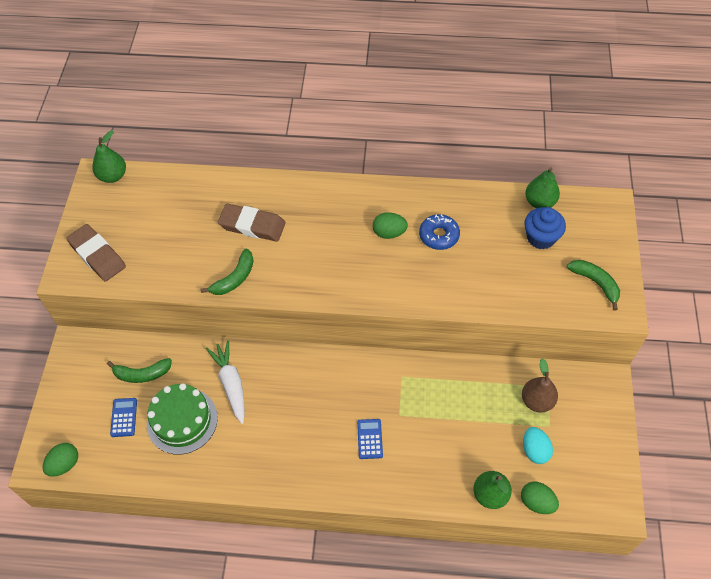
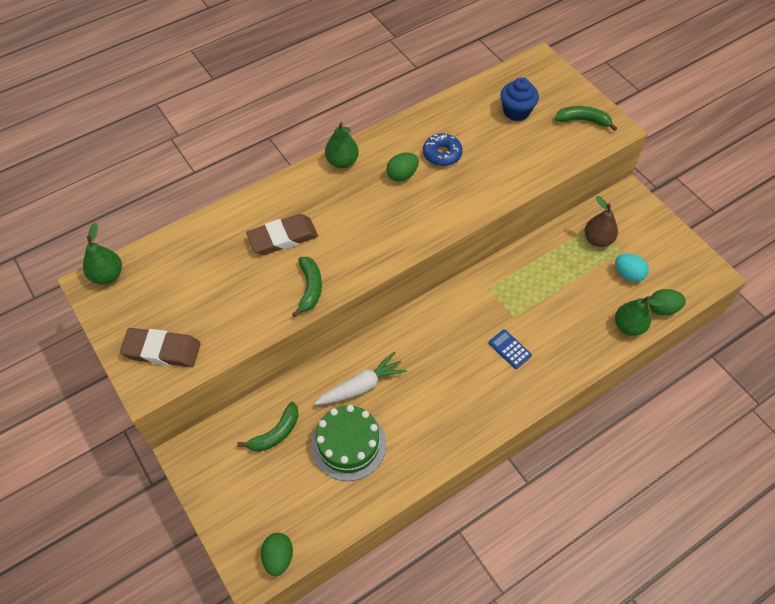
camera: 40 degrees left, 0 degrees up
blue calculator [110,398,137,437] -> none
white carrot [206,340,245,424] -> white carrot turned 120 degrees clockwise [314,352,407,405]
green pear [525,167,560,208] -> green pear moved to [325,122,359,168]

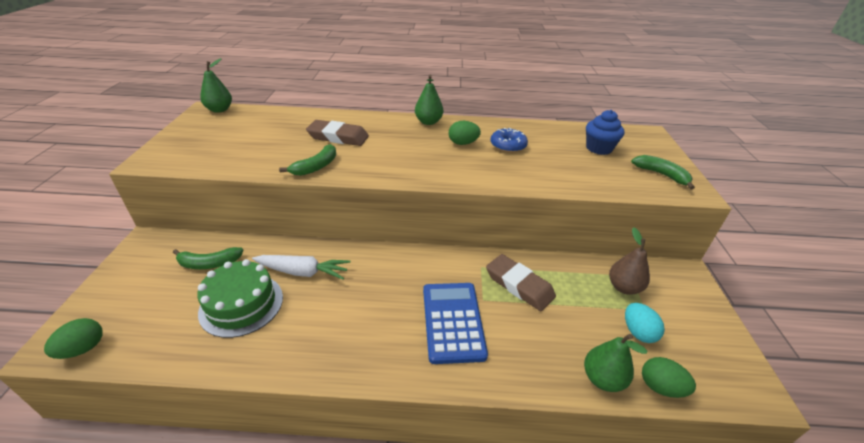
camera: 35 degrees right, 20 degrees down
brown eraser [120,328,201,367] -> brown eraser moved to [486,254,556,311]
blue calculator [489,329,532,369] -> blue calculator [423,283,488,364], size x2.04

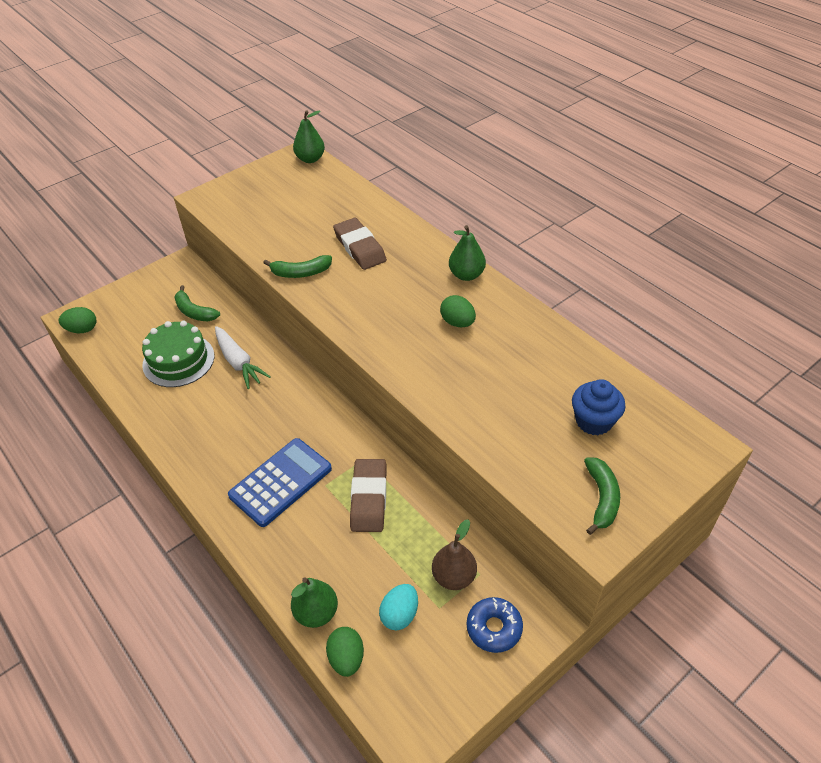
camera: 50 degrees right, 10 degrees up
blue donut [491,128,528,153] -> blue donut moved to [467,597,523,653]

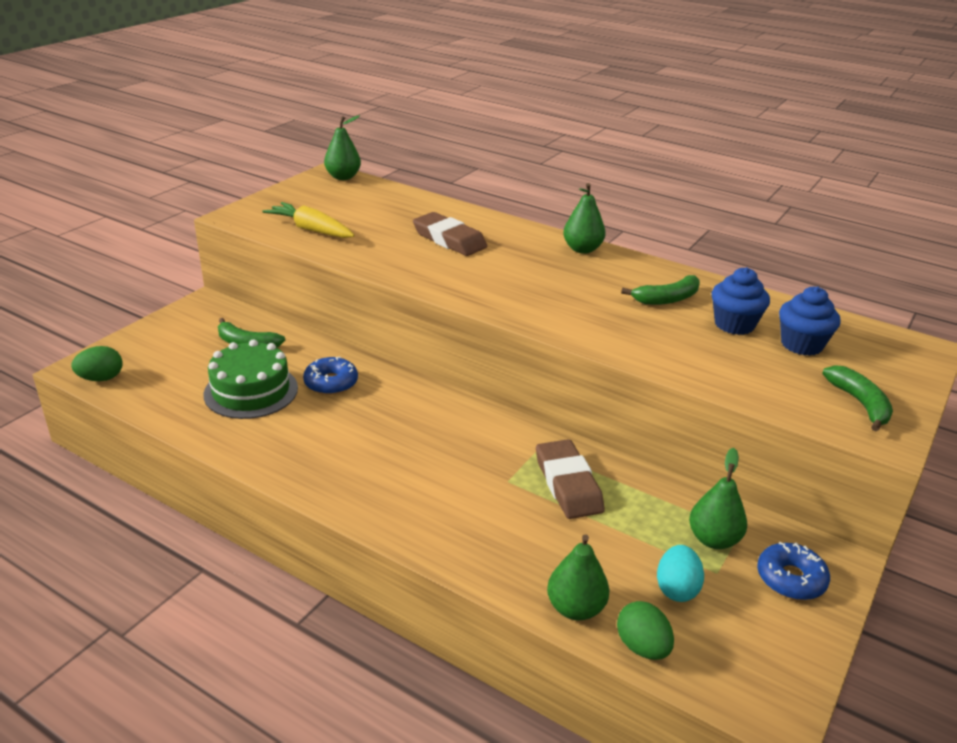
camera: 20 degrees left, 15 degrees down
white carrot [215,326,271,389] -> blue donut [303,357,358,395]
blue calculator [228,438,332,527] -> none
green banana [263,255,332,278] -> green banana moved to [621,275,700,305]
brown pear [432,519,477,590] -> green pear [689,448,747,549]
green egg [440,295,476,327] -> none
none -> yellow carrot [262,202,355,238]
none -> blue cupcake [712,267,770,335]

